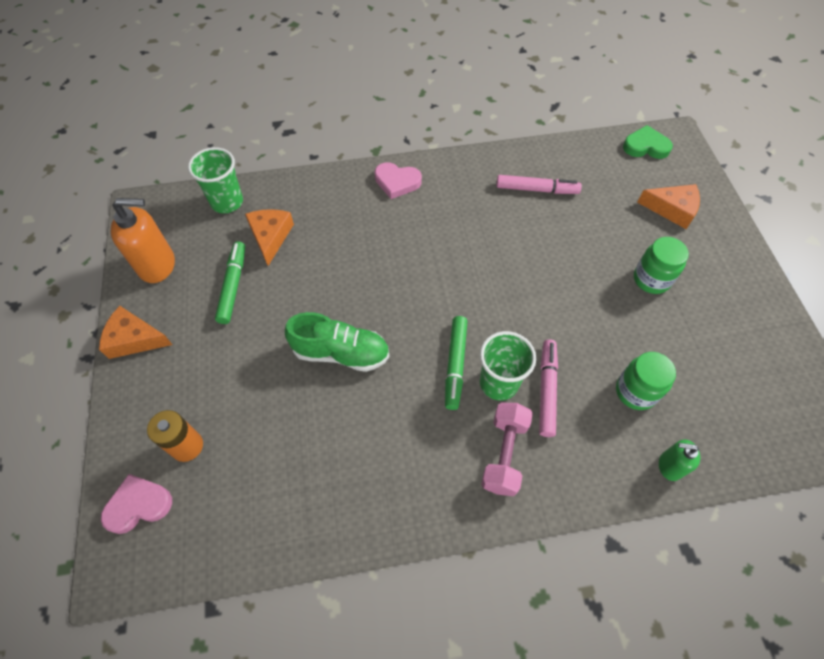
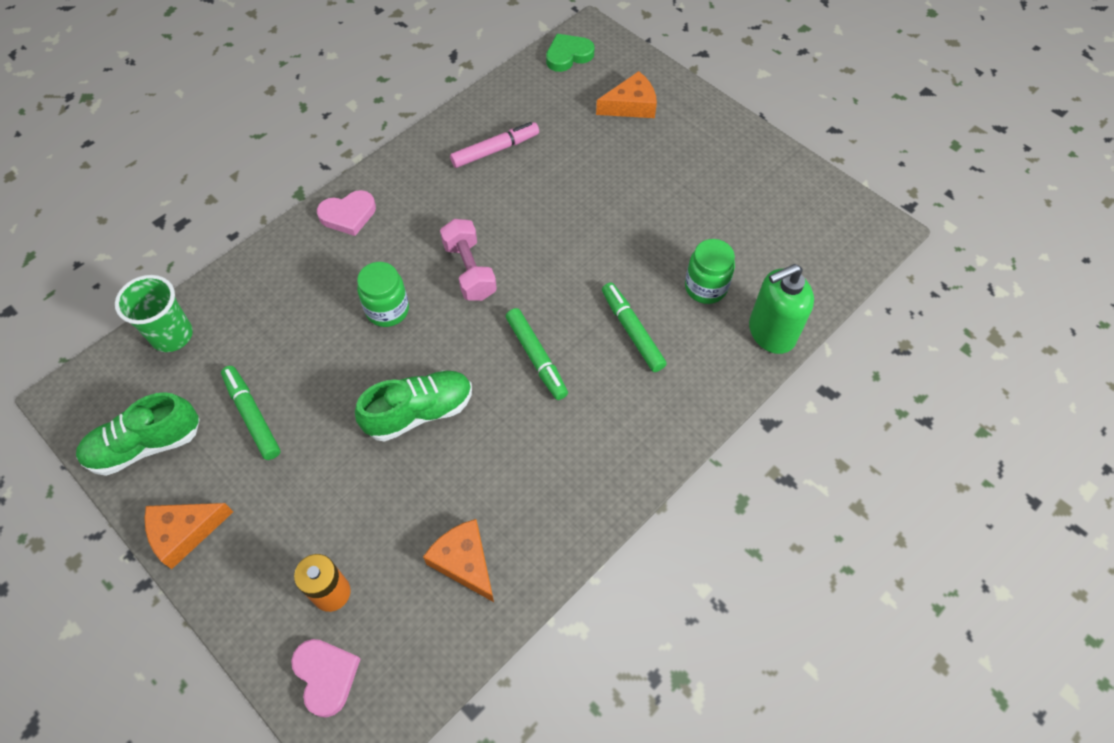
camera: 35 degrees left, 0 degrees up
pink heart [101,474,172,534] -> pink heart turned 120 degrees clockwise [291,639,361,718]
orange soap dispenser [111,198,175,283] -> green shoe [76,392,200,476]
orange cheese [245,209,294,266] -> orange cheese moved to [423,519,494,602]
green cup [480,331,536,401] -> none
pink dumbbell [481,403,533,496] -> pink dumbbell moved to [440,219,497,301]
pink marker [539,340,558,437] -> green marker [602,283,667,372]
green jar [634,237,689,294] -> green jar moved to [357,262,409,327]
green soap dispenser [659,440,700,481] -> green soap dispenser [749,264,814,354], size x1.81

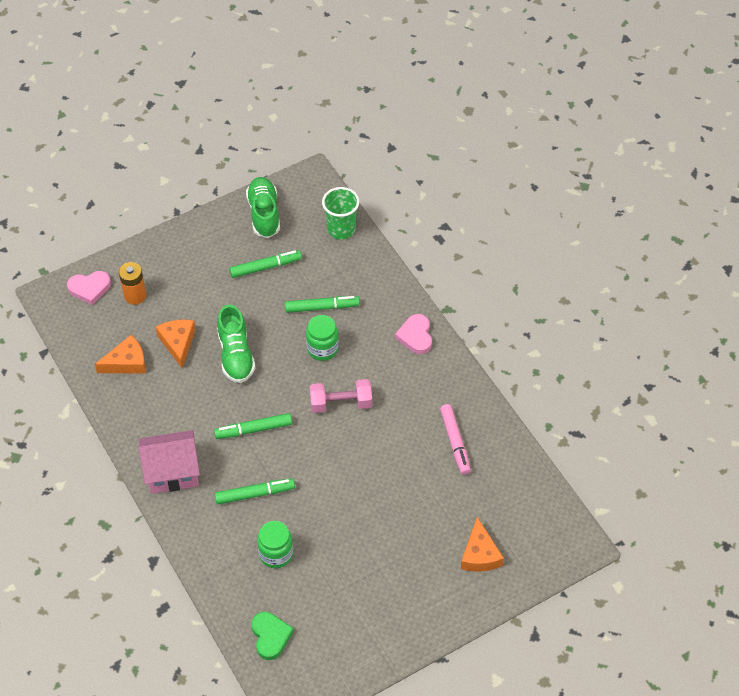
camera: 105 degrees right, 5 degrees down
orange cheese [145,503,233,569] -> orange cheese moved to [156,320,196,368]
green heart [546,34,595,72] -> green heart moved to [251,612,294,660]
green soap dispenser [749,264,814,354] -> none
none -> pink house [139,430,200,494]
none -> green marker [285,296,360,313]

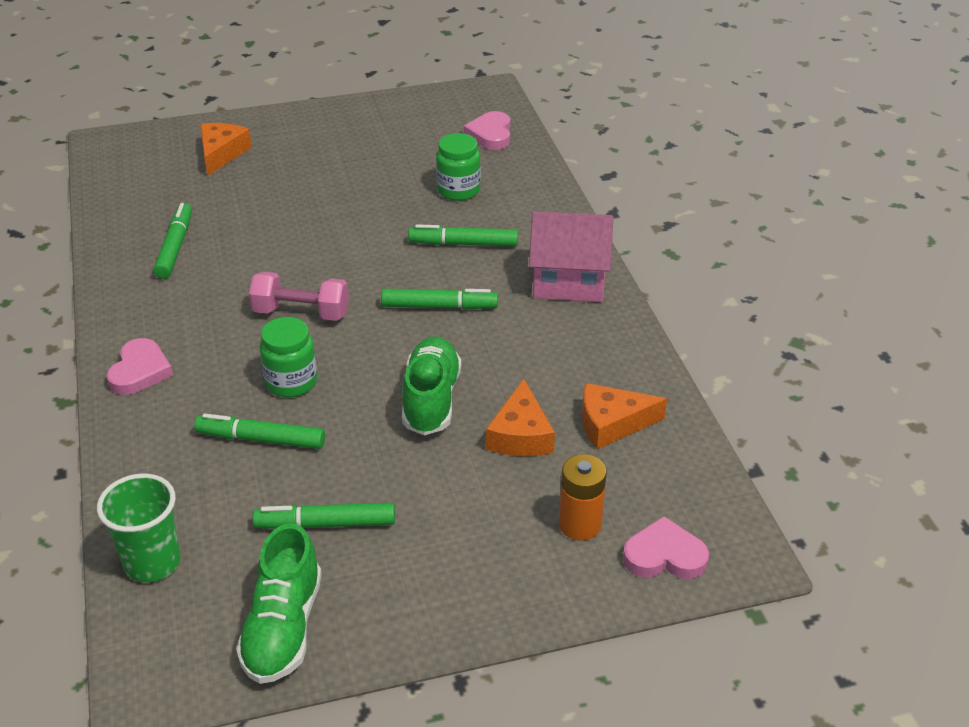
camera: 165 degrees left, 15 degrees down
green heart [251,612,294,660] -> pink heart [464,111,510,150]
pink marker [440,404,471,475] -> green marker [153,203,192,279]

